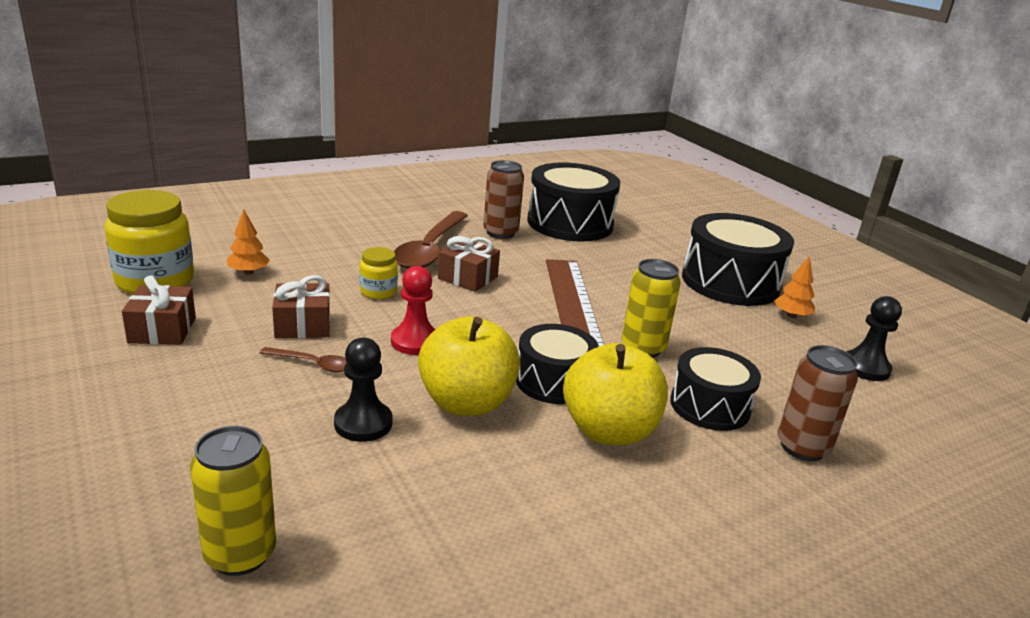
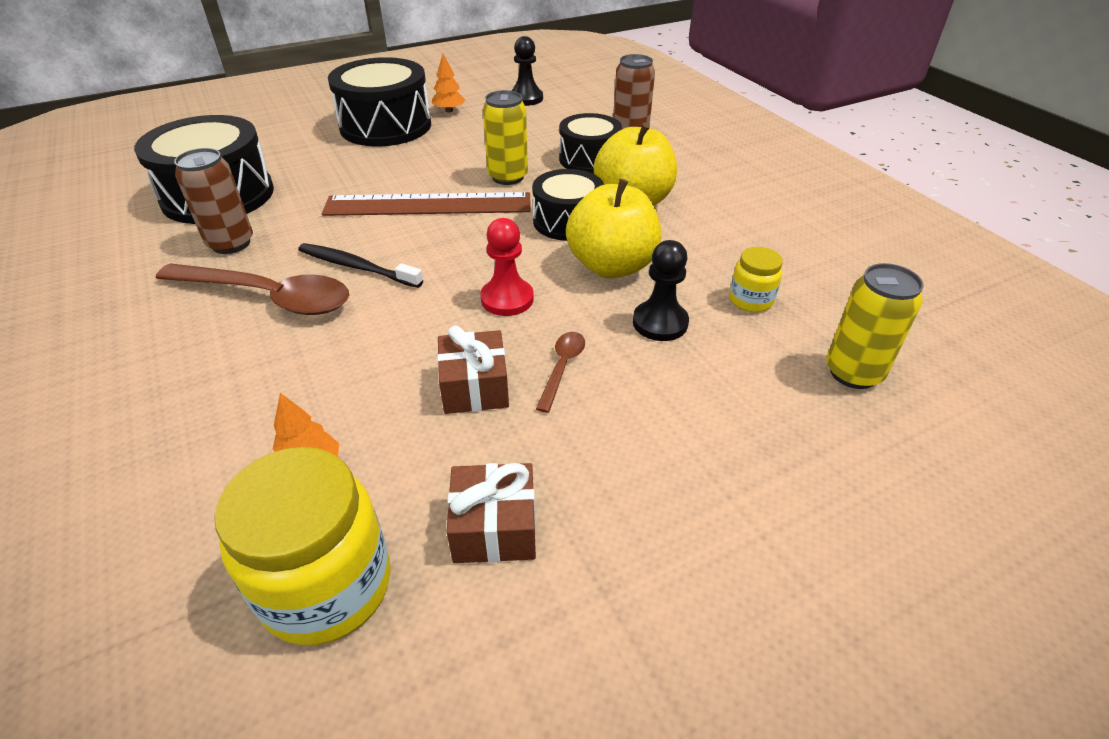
camera: 85 degrees left, 15 degrees up
yellow jar [359,247,398,299] -> yellow jar moved to [729,247,783,312]
brown gift [438,236,500,292] -> black toothbrush [298,243,423,288]

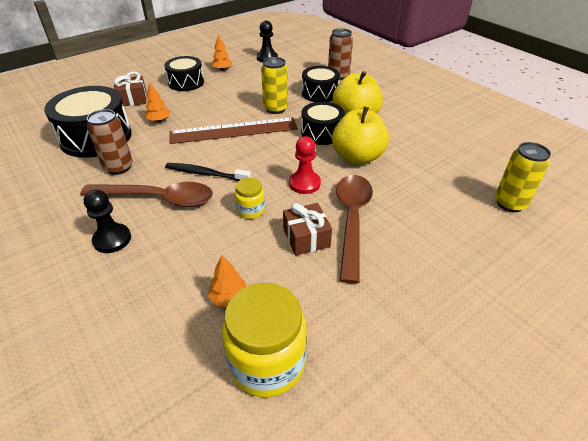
camera: 10 degrees left, 0 degrees up
black drum [328,57,431,147] -> black drum [164,56,204,91], size x0.62
brown gift [446,463,536,563] -> brown gift moved to [114,72,147,106]
brown spoon [536,332,585,413] -> brown spoon [336,175,373,284], size x2.17
black pawn [633,240,689,341] -> black pawn moved to [84,189,131,253]
yellow jar [729,247,783,312] -> yellow jar moved to [235,177,265,219]
none -> orange tree [145,83,170,122]

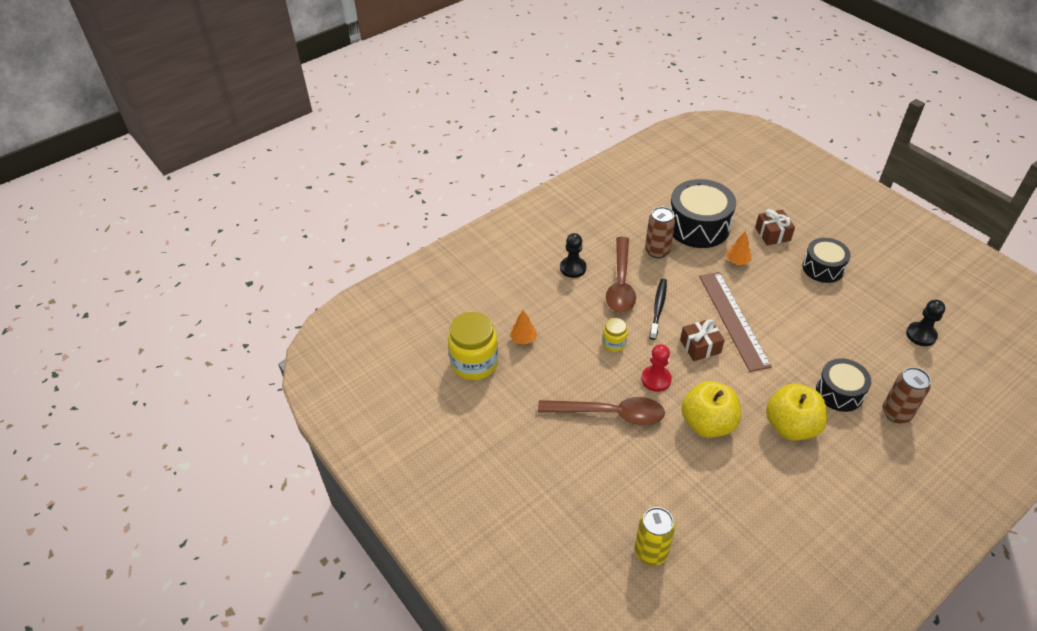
camera: 90 degrees right, 5 degrees up
orange tree [211,34,232,71] -> none
yellow can [261,57,288,114] -> none
brown gift [283,203,332,256] -> brown gift moved to [680,319,725,361]
black drum [301,102,345,145] -> none

